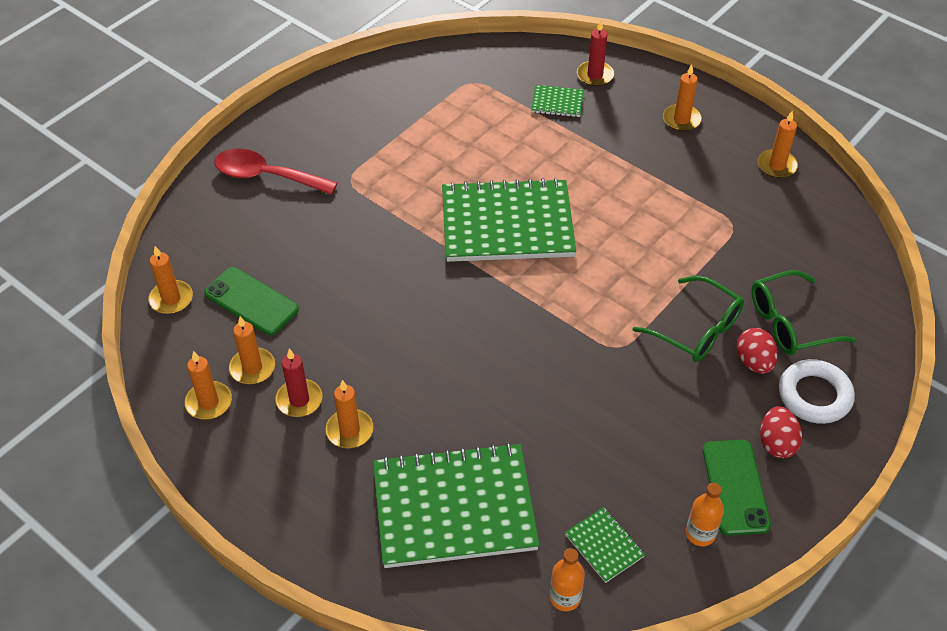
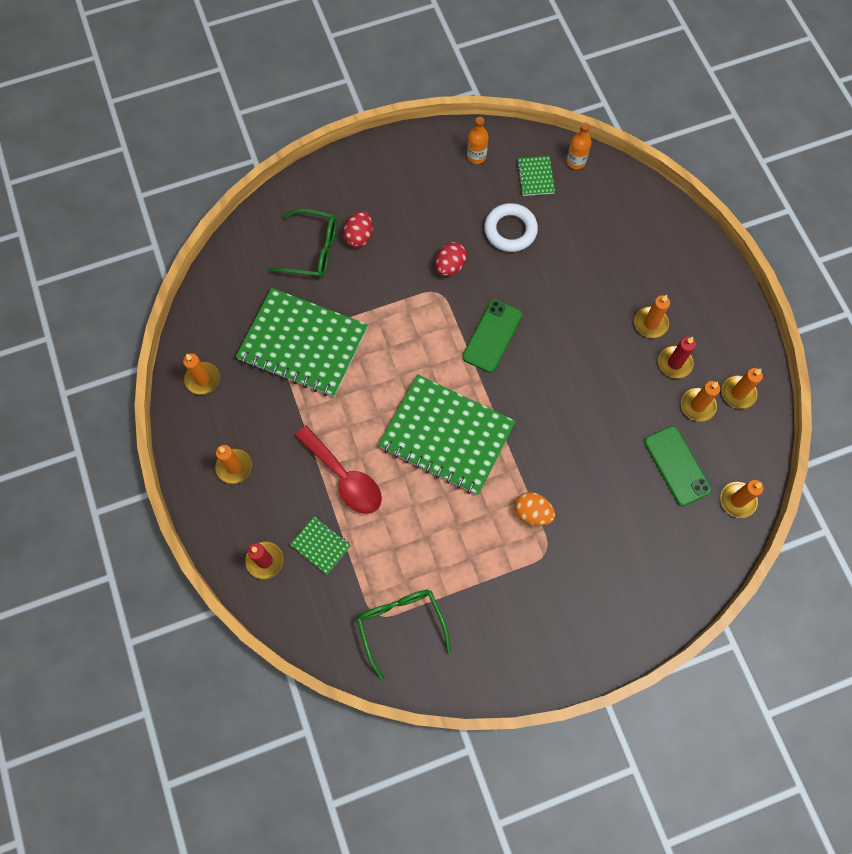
camera: 150 degrees left, 20 degrees up
red spoon [214,149,338,195] -> red spoon moved to [295,425,382,514]
green notebook [373,442,539,568] -> green notebook moved to [236,288,368,397]
green glasses [633,276,744,362] -> green glasses moved to [357,590,451,680]
green phone [703,440,771,535] -> green phone moved to [462,299,523,373]
red egg [760,406,802,458] -> red egg moved to [436,242,467,276]
white ring [779,359,855,424] -> white ring moved to [484,203,538,252]
none -> orange egg [514,492,555,526]

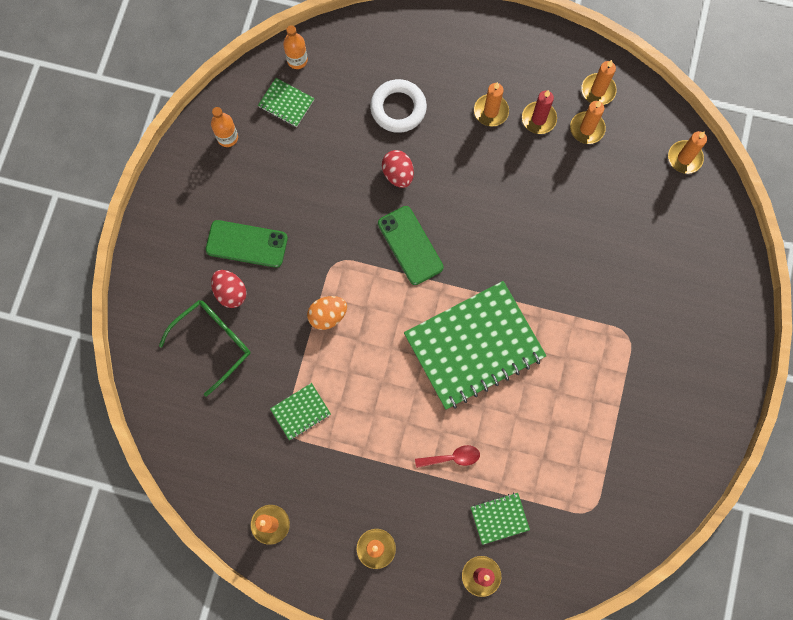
camera: 55 degrees left, 5 degrees up
green notebook [236,288,368,397] -> green notebook [270,383,331,440], size x0.42
red spoon [295,425,382,514] -> red spoon [415,445,480,468], size x0.54
green glasses [357,590,451,680] -> none
red egg [436,242,467,276] -> red egg moved to [382,150,414,188]
white ring [484,203,538,252] -> white ring moved to [370,79,427,133]
orange egg [514,492,555,526] -> orange egg moved to [307,296,347,330]
green phone [644,426,712,506] -> green phone moved to [206,220,288,268]

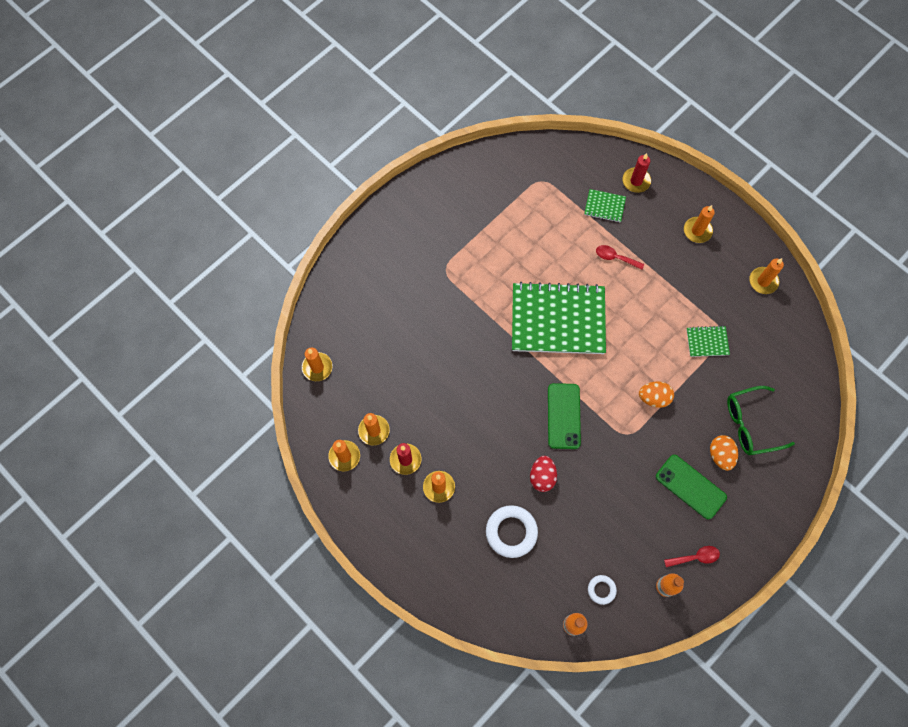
camera: 150 degrees left, 5 degrees down
red egg [211,270,247,308] -> orange egg [710,435,738,471]
green notebook [258,78,315,127] -> white ring [588,575,617,605]
none -> red spoon [664,546,720,567]

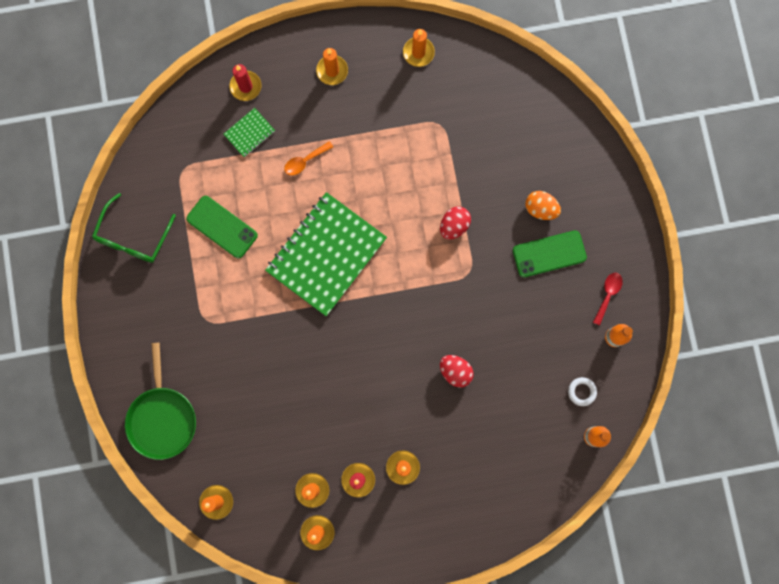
camera: 55 degrees left, 10 degrees up
white ring [486,505,538,558] -> none
green phone [548,383,581,449] -> green phone moved to [186,196,258,259]
red spoon [596,245,644,270] -> orange spoon [284,141,333,175]
orange egg [639,381,674,408] -> red egg [440,206,471,240]
green notebook [687,326,730,357] -> none
green glasses [727,386,795,455] -> green glasses moved to [92,193,176,263]
none -> green pan [125,343,196,460]

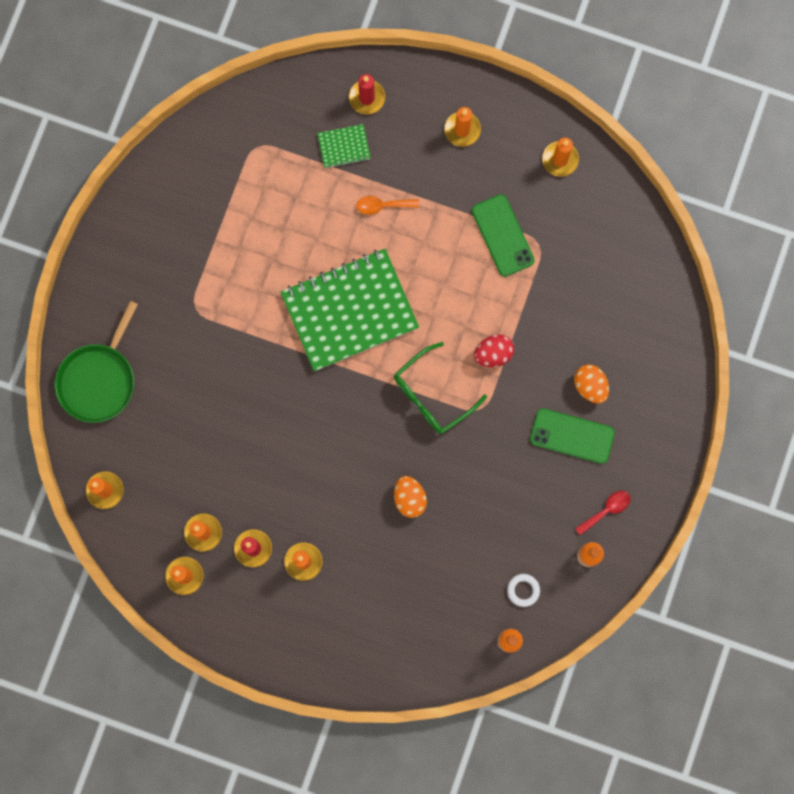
camera: 30 degrees right, 0 degrees up
green glasses [92,193,176,263] -> green glasses moved to [394,342,487,434]
green phone [186,196,258,259] -> green phone moved to [472,194,535,277]
red egg [440,355,474,388] -> orange egg [394,476,427,518]

